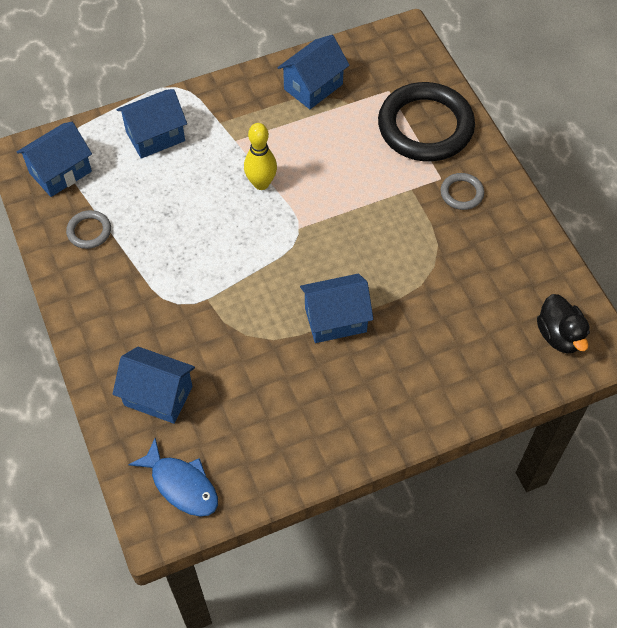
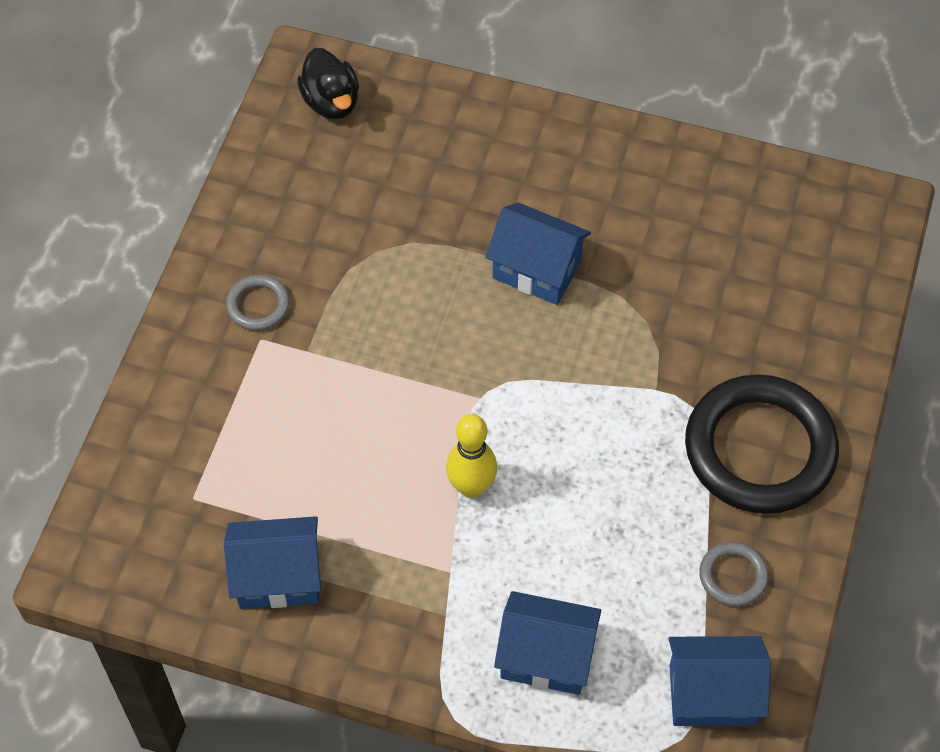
camera: 140 degrees left, 0 degrees up
blue house [113,347,195,424] -> none
blue fish [128,438,218,517] -> none
black ring [378,82,475,161] -> black ring moved to [685,374,839,514]
black duck [537,294,590,353] -> black duck turned 135 degrees clockwise [297,48,359,119]

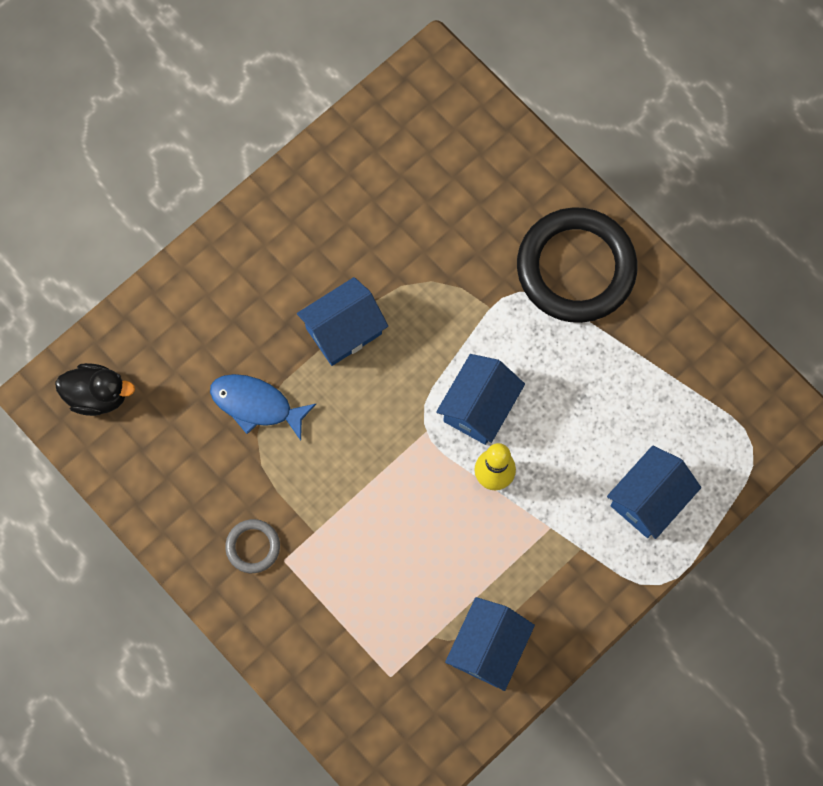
camera: 60 degrees left, 15 degrees up
blue house [669,636,771,726] -> blue house moved to [436,354,525,445]
grey ring [699,542,769,606] -> none
none -> blue fish [210,374,316,441]

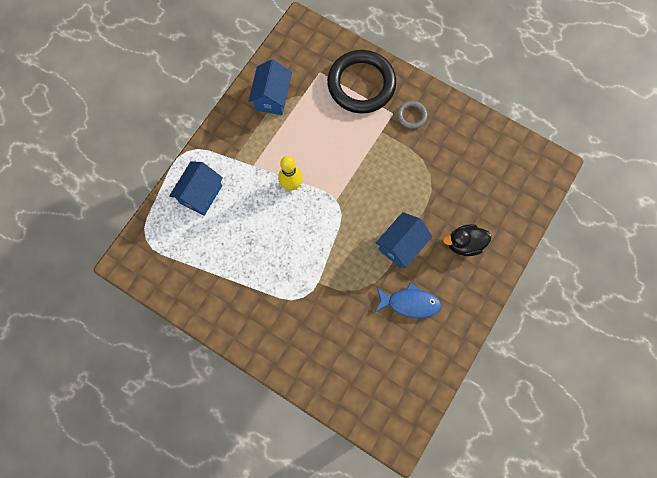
camera: 165 degrees right, 0 degrees up
black duck [55,363,135,416] -> black duck moved to [443,224,491,256]
blue fish [210,374,316,441] -> blue fish moved to [375,283,441,318]
blue house [436,354,525,445] -> none
black ring [517,207,637,323] -> black ring moved to [327,50,396,113]

